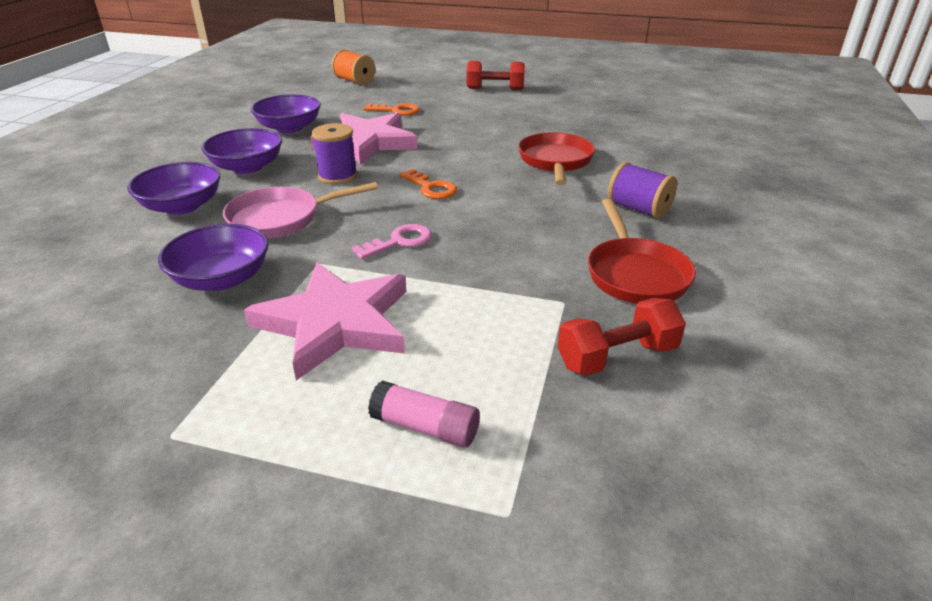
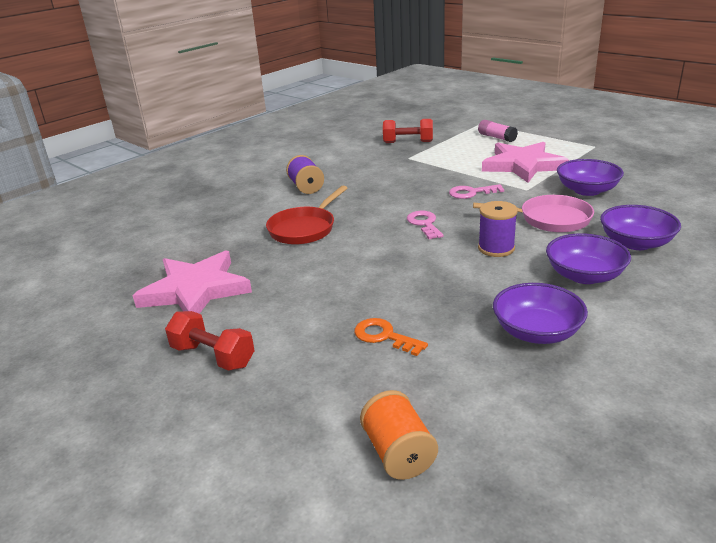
camera: 150 degrees left, 5 degrees down
pink star [310,113,418,165] -> pink star moved to [133,251,252,314]
orange key [399,169,457,199] -> pink key [407,211,444,239]
red pan [588,199,696,304] -> none

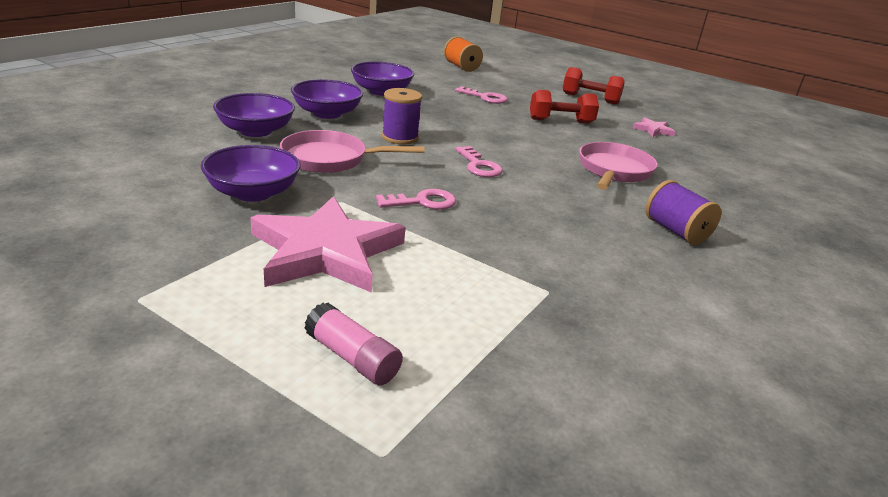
camera: 165 degrees right, 0 degrees up
pink star [133,251,252,314] -> pink star [633,117,676,137], size x0.43
red pan [266,186,347,245] -> pink pan [579,142,658,190]
orange key [354,318,428,356] -> pink key [455,86,508,104]
red dumbbell [383,119,433,143] -> red dumbbell moved to [530,90,599,123]

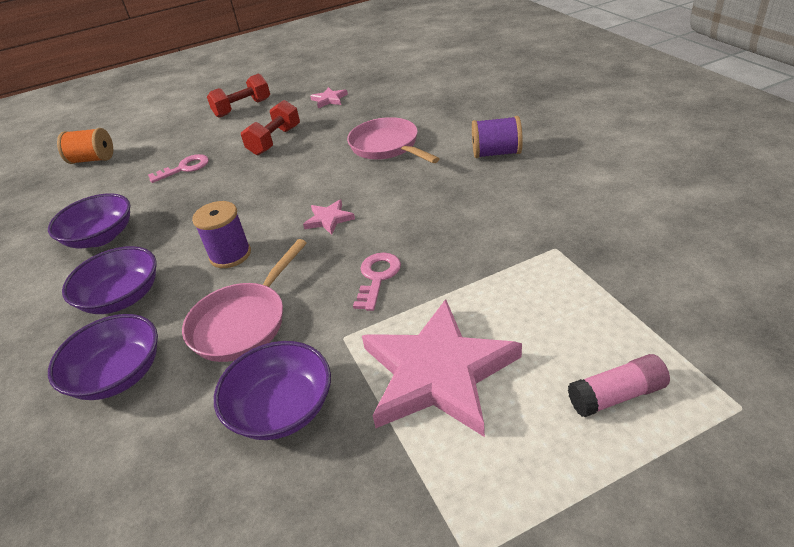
camera: 50 degrees left, 10 degrees up
pink key [455,146,503,177] -> pink star [303,199,355,235]

